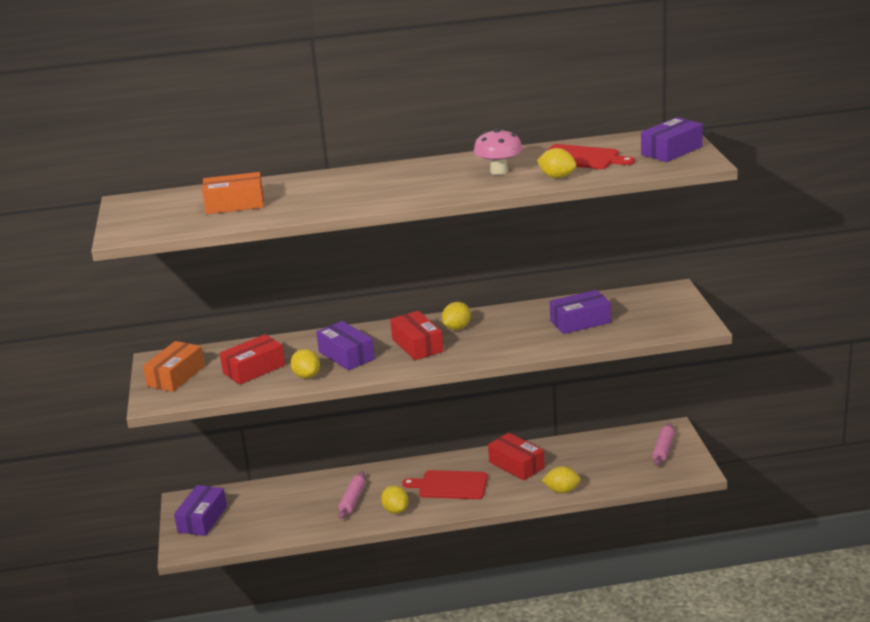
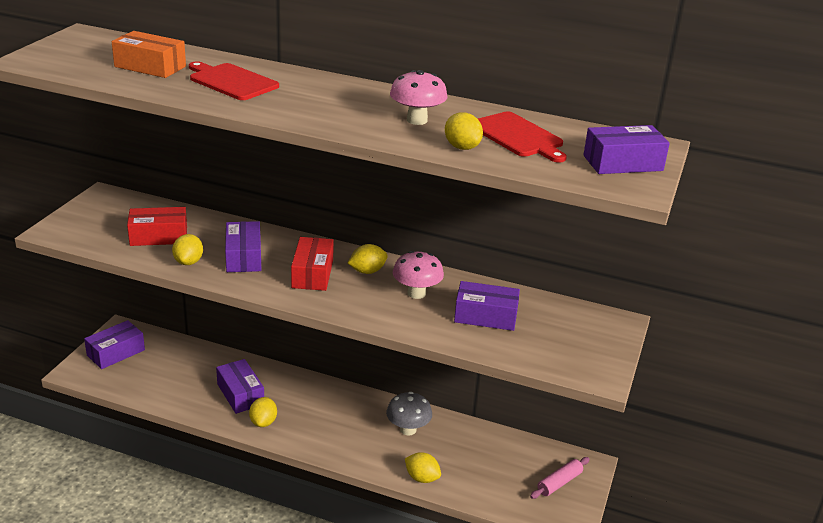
camera: 25 degrees right, 5 degrees up
orange box [143,341,205,392] -> none
pink rolling pin [338,471,365,519] -> purple box [216,359,264,414]
red cutting board [402,470,488,499] -> red cutting board moved to [189,61,279,100]
red box [488,432,544,481] -> grey mushroom [386,392,432,436]
none -> pink mushroom [393,251,444,299]

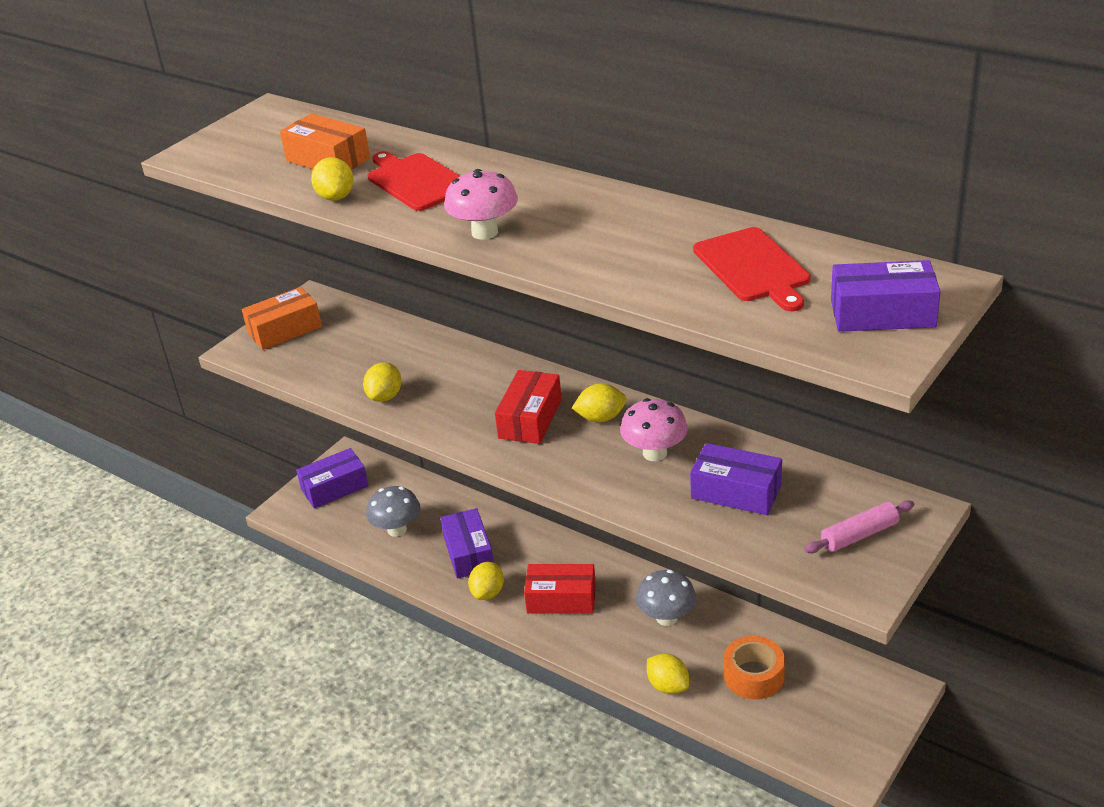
camera: 20 degrees right, 5 degrees up
red box [127,207,187,246] -> red box moved to [524,564,596,614]
purple box [225,221,261,272] -> none
pink mushroom [390,70,448,125] -> pink mushroom moved to [444,169,518,240]
yellow lemon [445,112,483,150] -> yellow lemon moved to [311,157,354,201]
pink rolling pin [530,457,590,499] -> pink rolling pin moved to [804,501,914,553]
none -> orange box [242,287,322,350]
none -> grey mushroom [366,486,420,537]
none -> orange tape [724,636,785,699]

